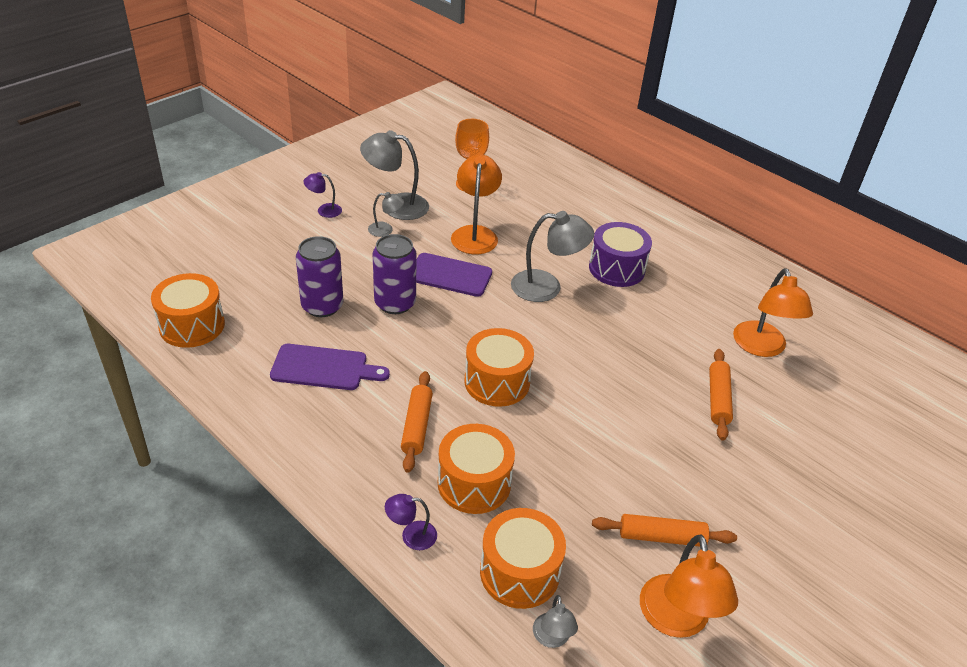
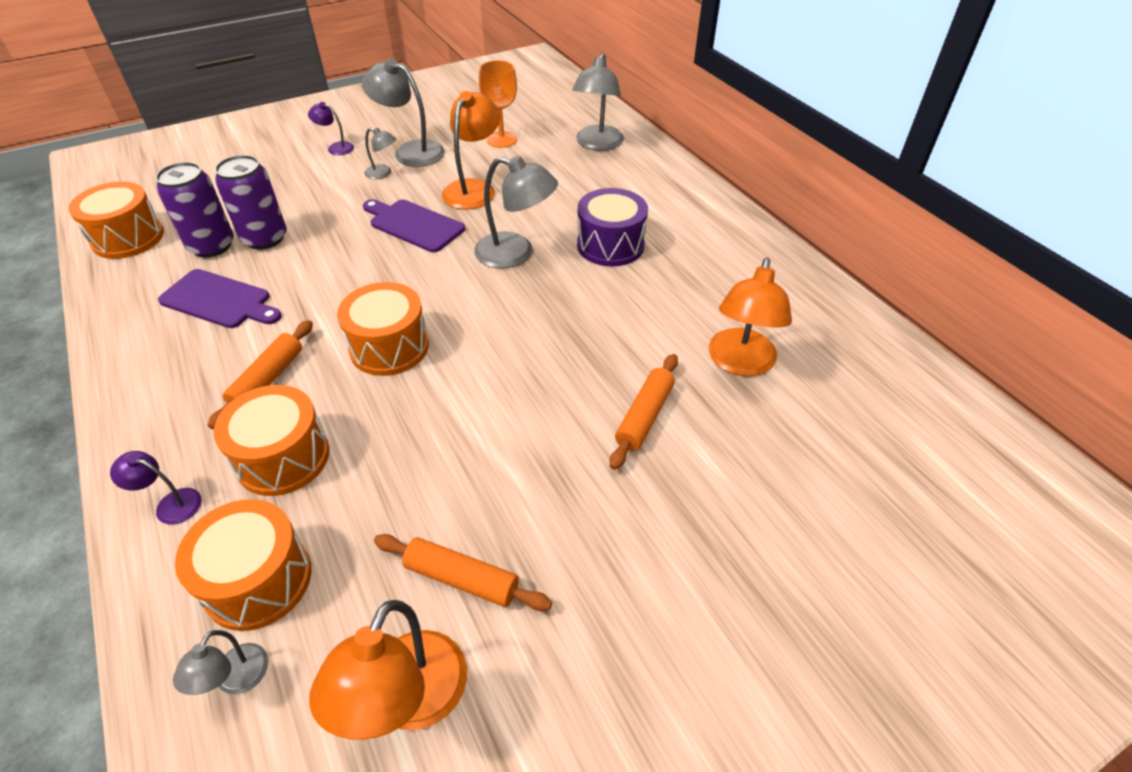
camera: 20 degrees right, 5 degrees up
purple can [373,234,417,314] -> purple can moved to [156,162,234,257]
none -> grey lamp [572,53,624,151]

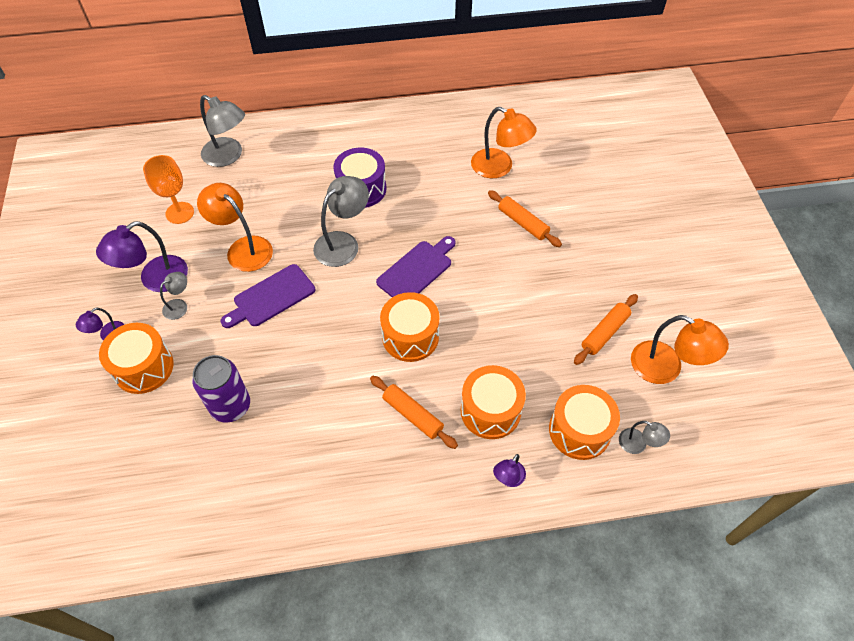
camera: 70 degrees left, 10 degrees up
orange drum [68,181,164,259] -> orange drum moved to [99,323,174,394]
purple can [156,162,234,257] -> none
purple cutting board [158,269,282,328] -> purple cutting board moved to [376,236,456,297]
grey lamp [362,58,445,167] -> purple lamp [96,221,188,292]

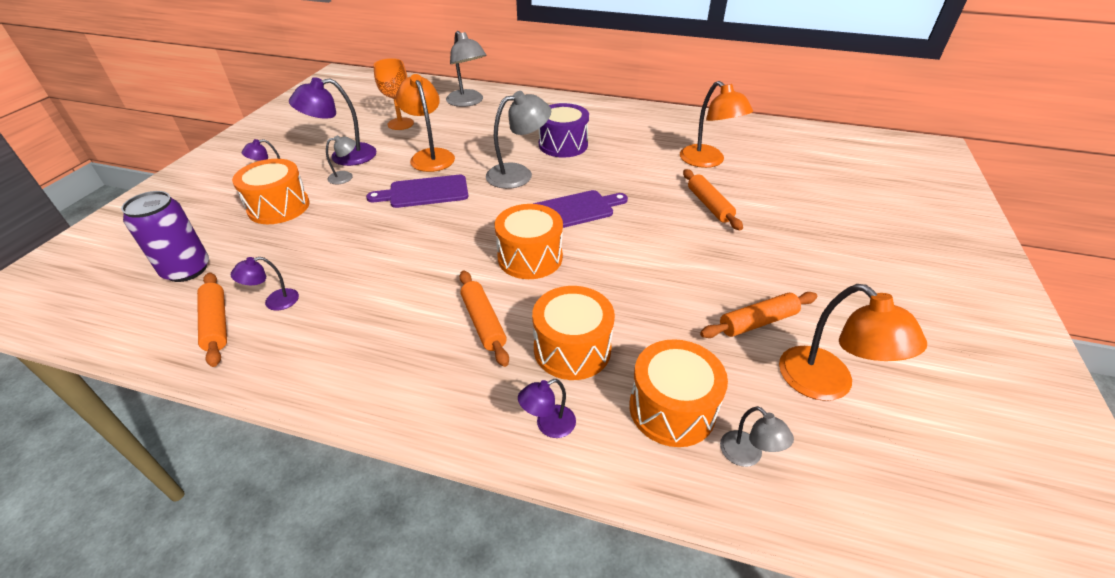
camera: 25 degrees right, 15 degrees down
purple can [192,355,250,423] -> purple can moved to [121,191,209,282]
none -> orange rolling pin [197,273,227,367]
none -> purple lamp [231,257,299,311]

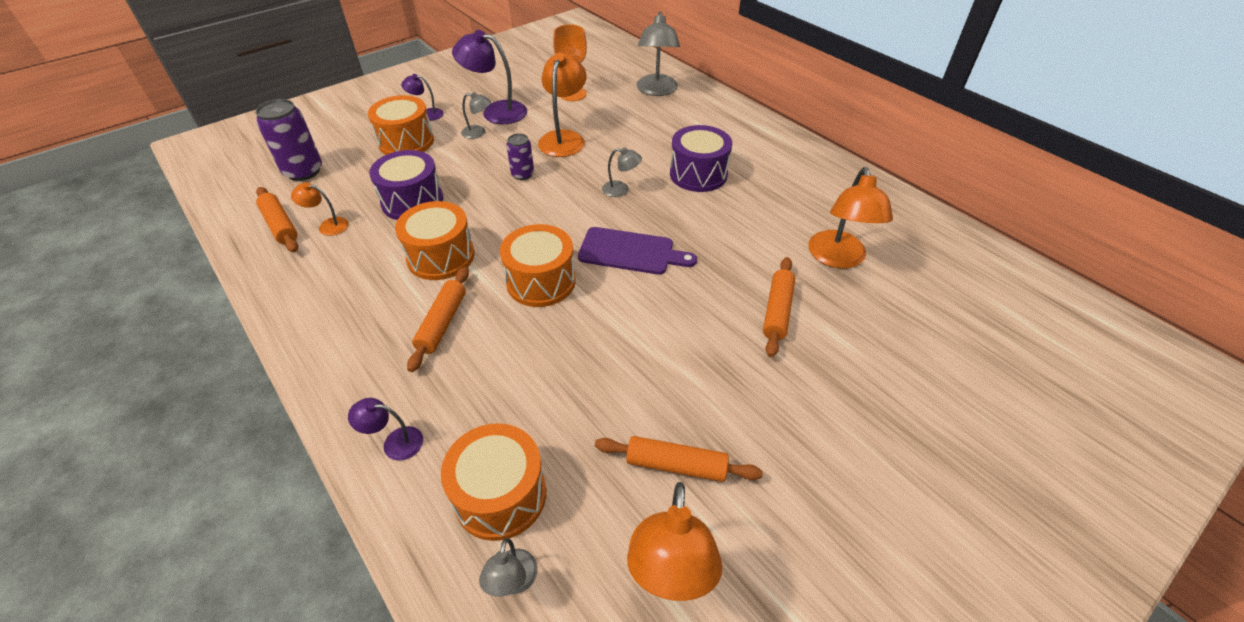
camera: 35 degrees right, 5 degrees up
orange rolling pin [197,273,227,367] -> orange rolling pin turned 45 degrees counterclockwise [256,187,298,253]
purple lamp [231,257,299,311] -> orange lamp [291,182,349,236]
purple cutting board [366,175,468,208] -> purple can [506,134,534,180]
grey lamp [486,91,551,189] -> grey lamp [602,147,642,197], size x0.52
orange drum [532,286,615,380] -> orange drum moved to [395,201,475,280]
none -> purple drum [369,150,443,220]

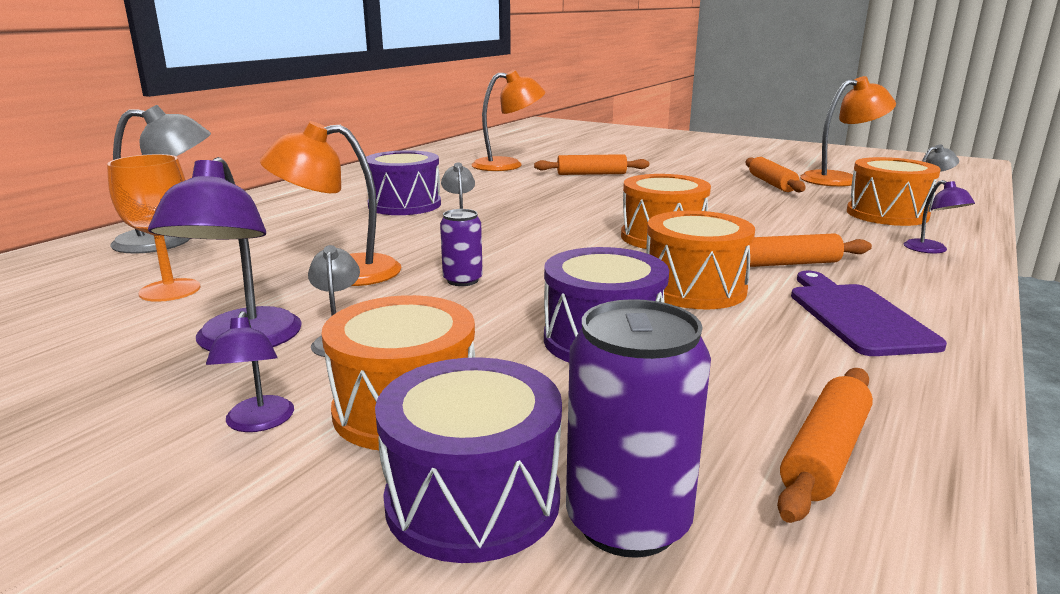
camera: 110 degrees left, 25 degrees down
orange lamp [291,182,349,236] -> none
purple cutting board [578,227,697,275] -> purple cutting board moved to [791,271,947,356]
none -> purple drum [375,357,562,563]

